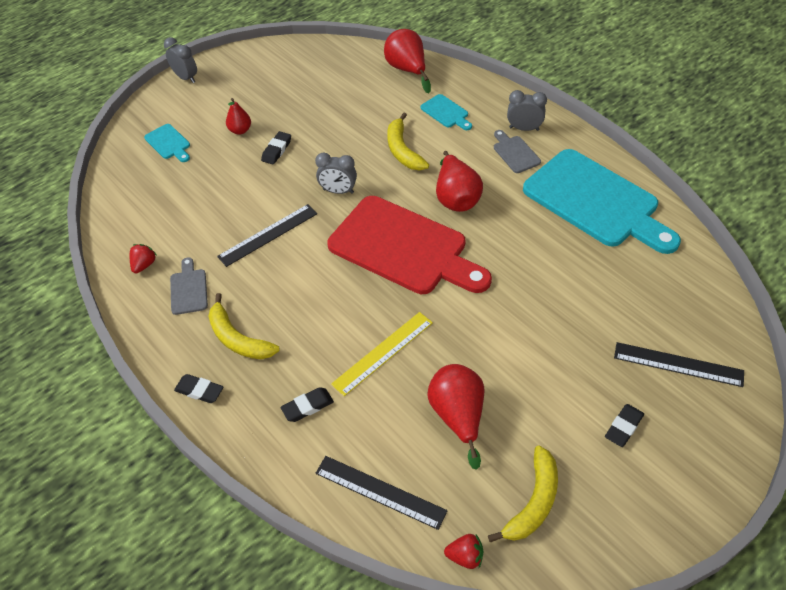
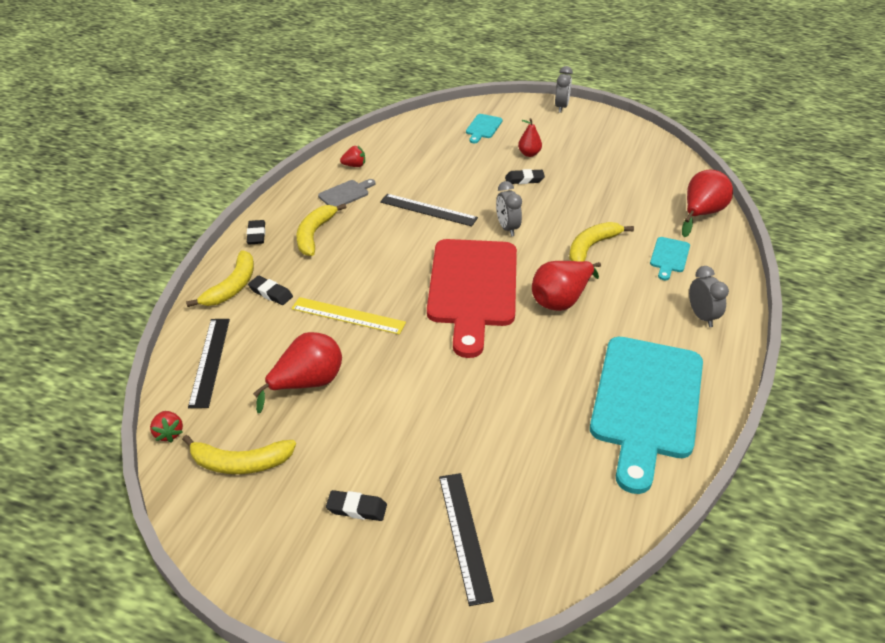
camera: 60 degrees right, 10 degrees down
grey cutting board [494,130,541,173] -> none
none -> yellow banana [186,250,254,307]

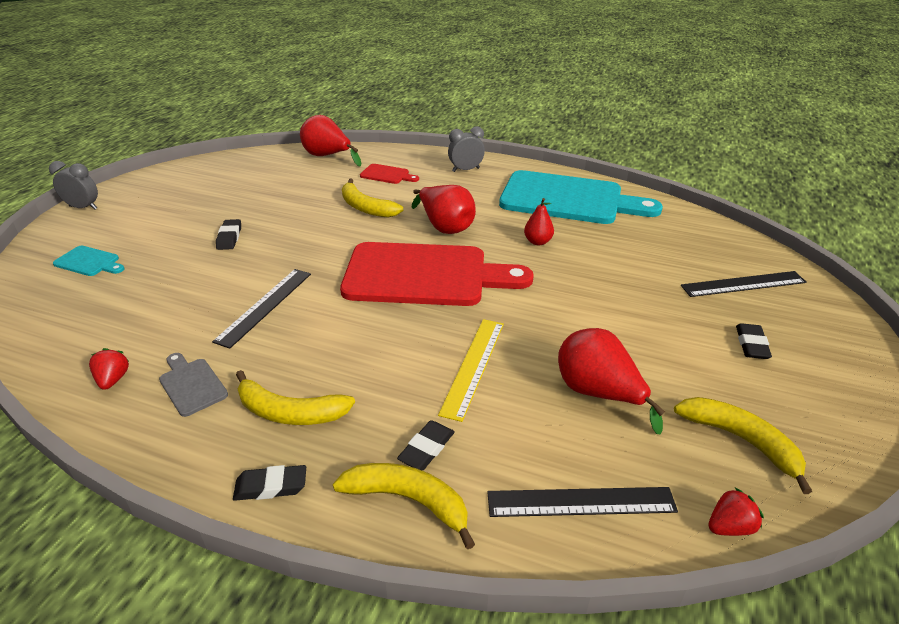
camera: 90 degrees left, 5 degrees down
yellow banana [182,435,296,474] -> yellow banana turned 45 degrees counterclockwise [674,397,812,494]
grey clock [496,181,522,236] -> none
red pear [518,118,542,157] -> red pear moved to [524,198,554,245]
turquoise cutting board [650,237,690,280] -> red cutting board [360,164,419,184]

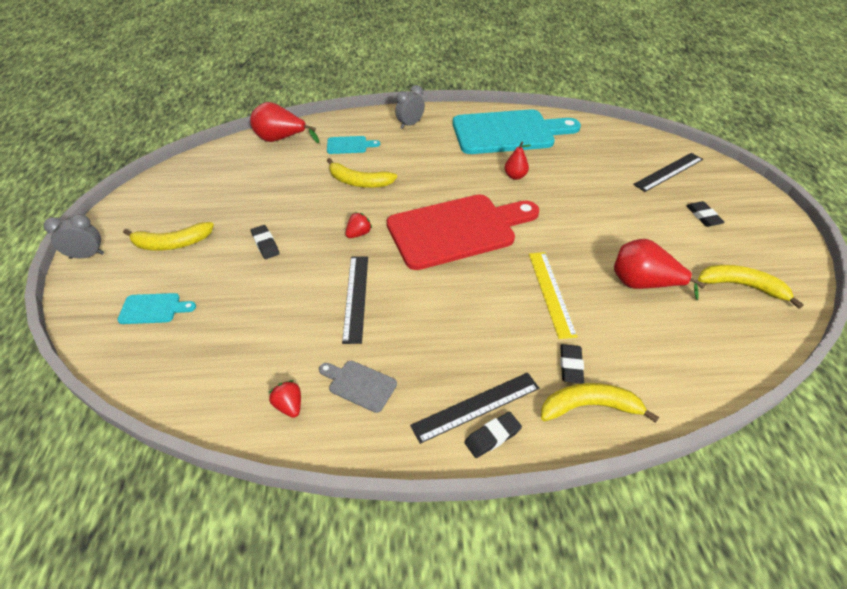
camera: 25 degrees left, 10 degrees up
yellow banana [236,370,355,425] -> yellow banana moved to [123,222,214,250]
red cutting board [360,164,419,184] -> turquoise cutting board [327,136,380,154]
red pear [412,185,476,234] -> none
black ruler [487,487,678,517] -> black ruler moved to [410,373,539,444]
red strawberry [708,488,764,536] -> red strawberry moved to [345,212,372,238]

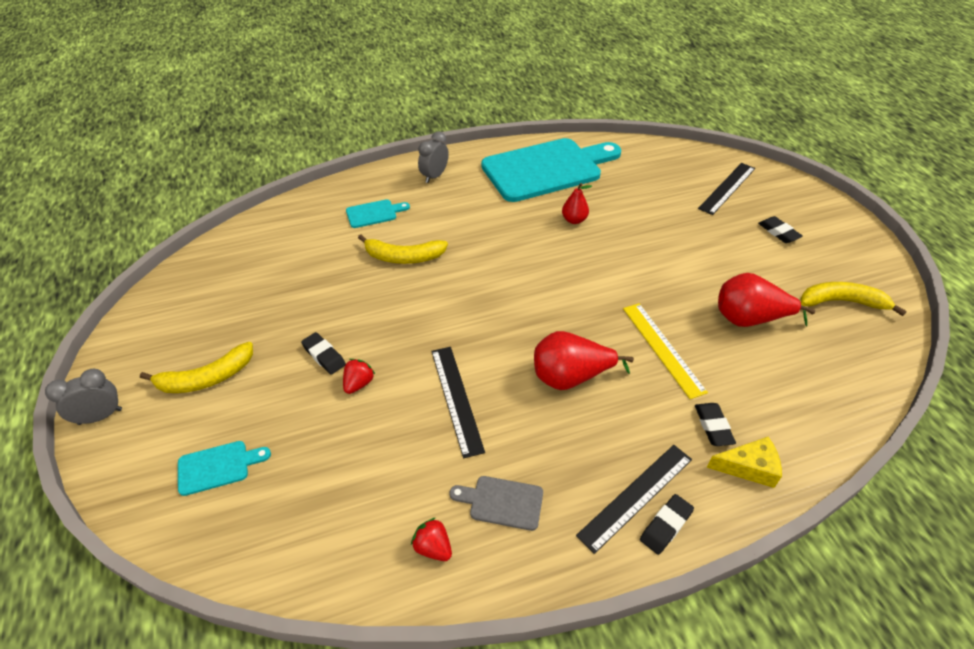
camera: 15 degrees left, 0 degrees up
red pear [250,102,319,143] -> red pear moved to [534,331,634,390]
red strawberry [345,212,372,238] -> red strawberry moved to [343,359,375,394]
red cutting board [387,194,539,270] -> none
yellow banana [541,383,659,423] -> yellow cheese [707,437,782,488]

